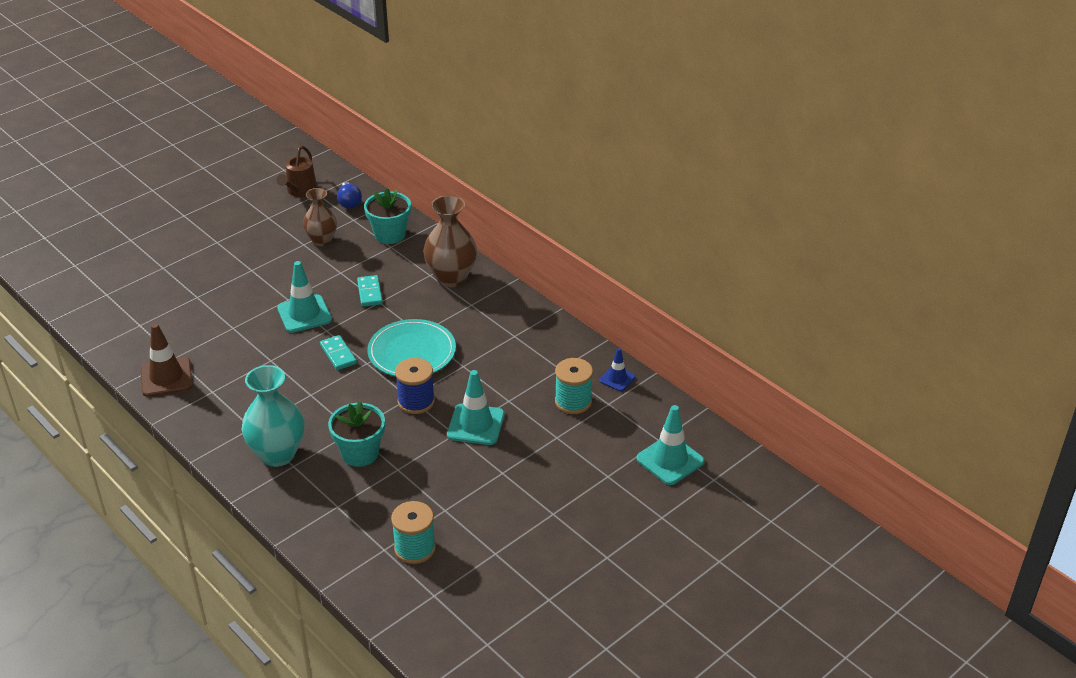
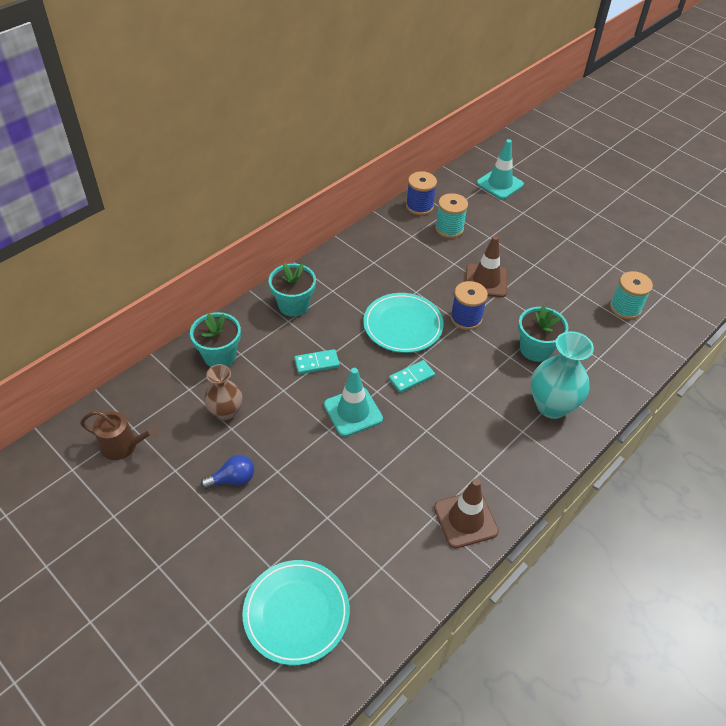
camera: 95 degrees left, 10 degrees up
blue light bulb [337,182,362,209] -> blue light bulb moved to [201,455,254,489]
brown vase [423,195,477,287] -> turquoise flower pot [269,263,316,317]
turquoise traffic cone [447,370,505,445] -> brown traffic cone [466,236,507,297]
blue traffic cone [600,348,636,391] -> blue spool [406,171,437,215]
none -> turquoise plate [242,560,350,665]

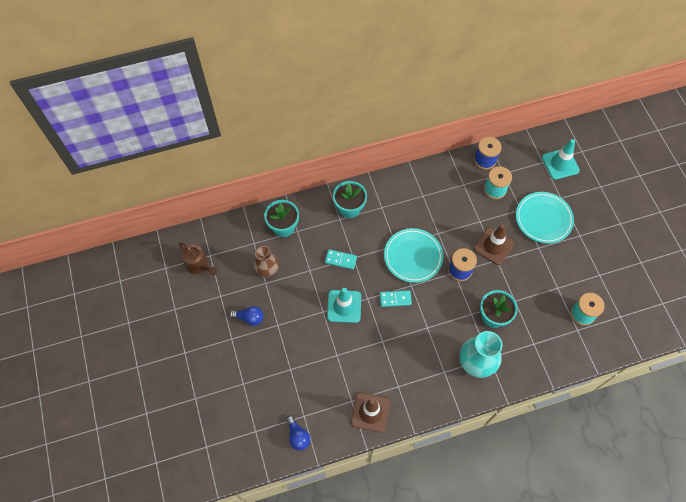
camera: 30 degrees right, 15 degrees up
turquoise plate [242,560,350,665] -> turquoise plate moved to [516,192,574,244]
none -> blue light bulb [287,415,310,451]

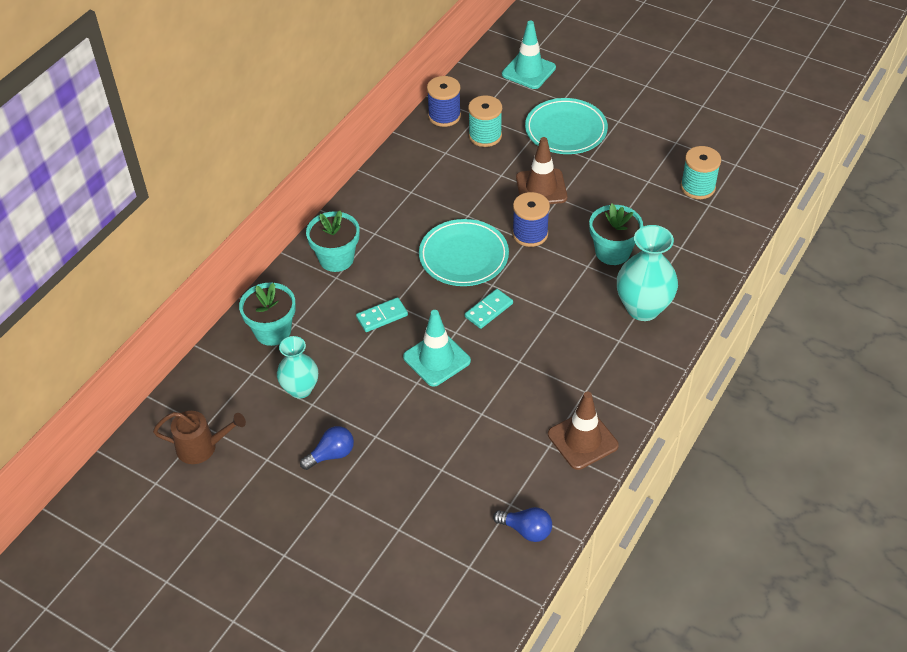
camera: 40 degrees left, 15 degrees down
brown vase [253,246,279,277] -> turquoise vase [277,336,318,399]

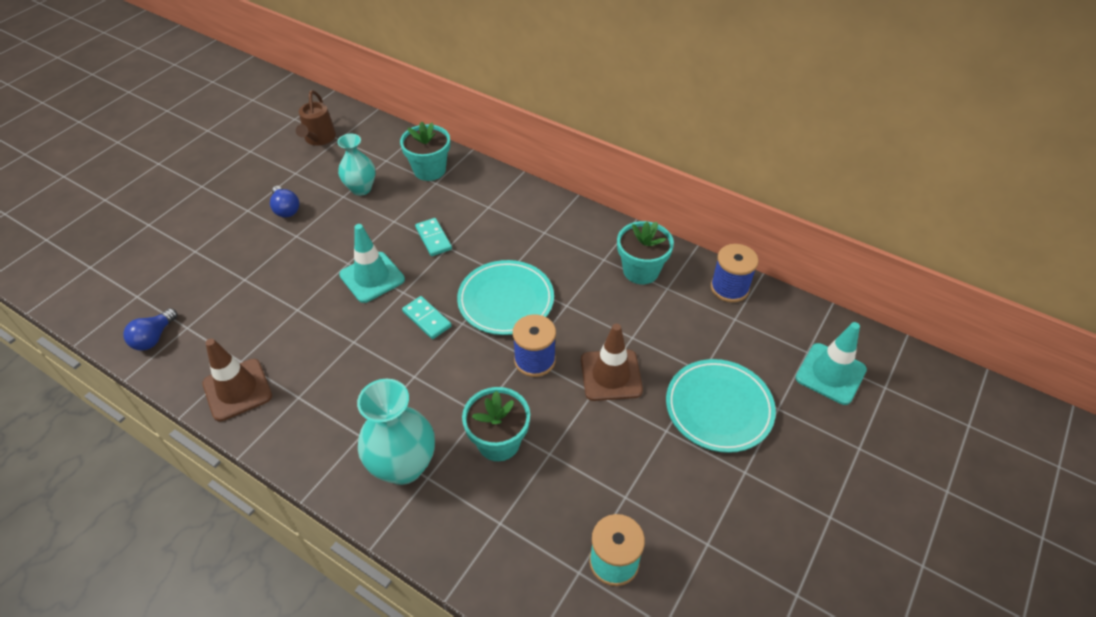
camera: 90 degrees right, 0 degrees up
turquoise flower pot [306,210,359,272] -> turquoise flower pot moved to [617,221,674,284]
turquoise spool [468,95,502,147] -> none

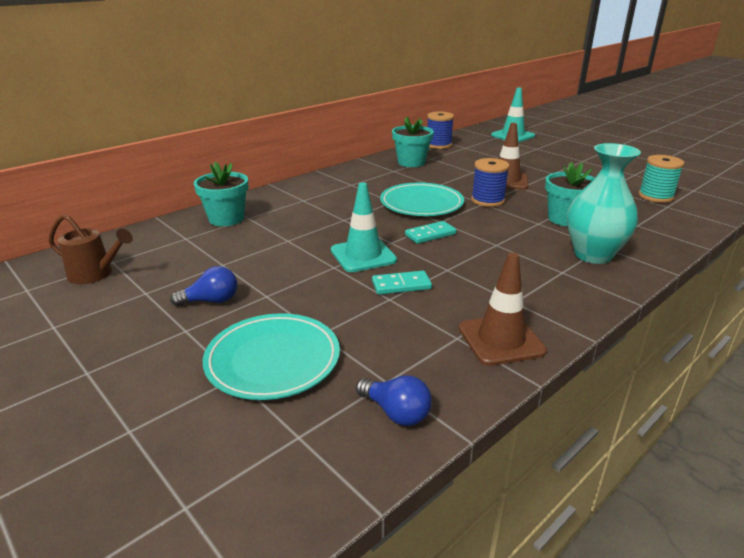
camera: 75 degrees left, 20 degrees down
turquoise vase [337,134,375,196] -> none
turquoise domino [415,218,452,256] -> turquoise domino moved to [372,271,432,295]
turquoise plate [666,359,776,453] -> turquoise plate moved to [203,313,340,400]

